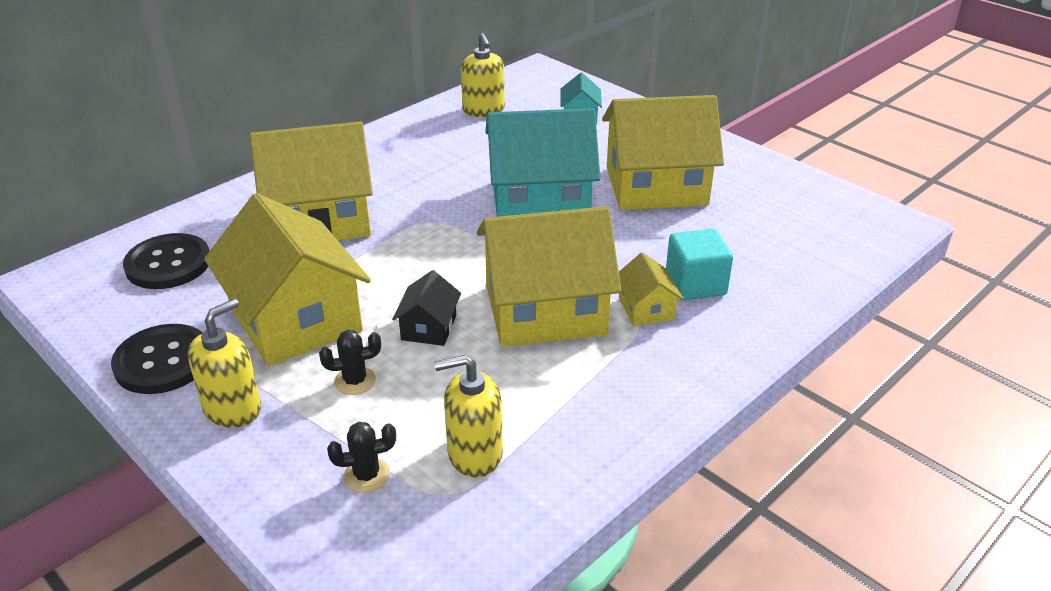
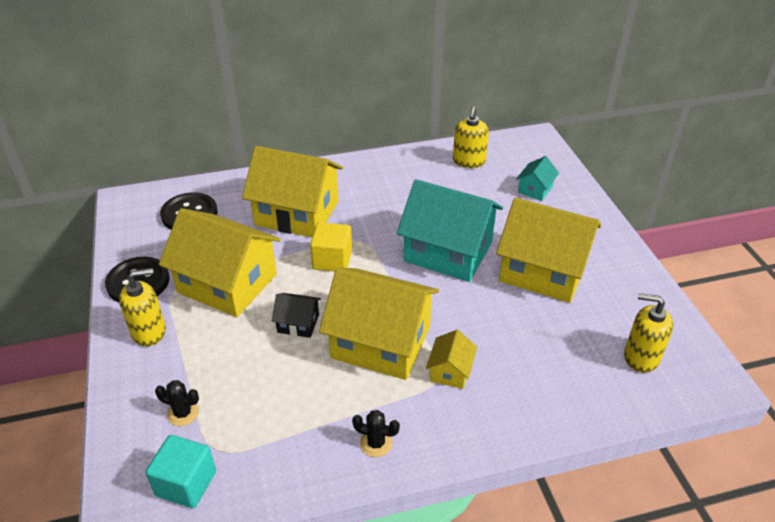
camera: 30 degrees right, 5 degrees up
yellow house [204,193,371,366] -> yellow house turned 60 degrees counterclockwise [159,208,281,317]
black cactus [319,330,381,395] -> black cactus moved to [352,410,400,457]
black house [392,270,461,346] -> black house turned 60 degrees clockwise [272,293,321,338]
yellow soap dispenser [434,355,503,477] -> yellow soap dispenser moved to [624,293,673,373]
turquoise cube [666,229,733,300] -> turquoise cube moved to [145,435,216,508]
none -> yellow cube [310,222,352,271]

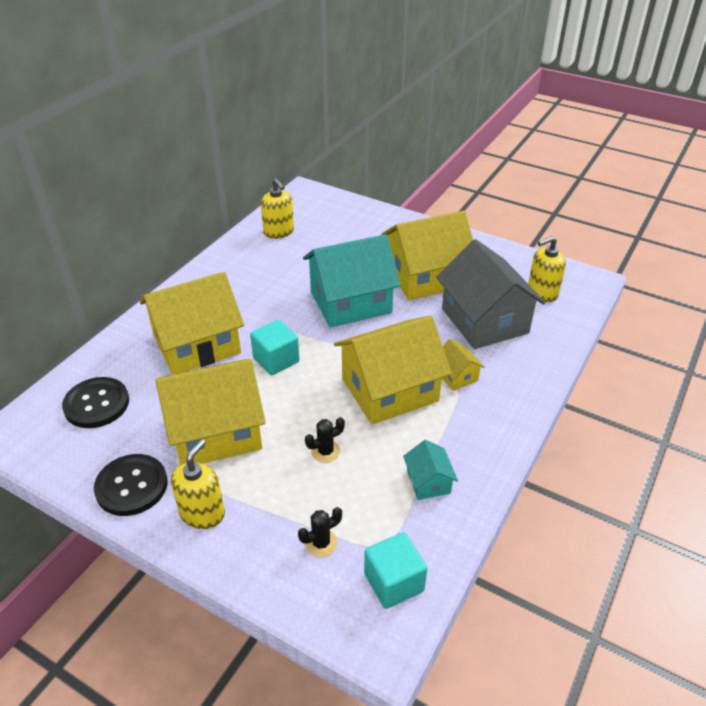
camera: 45 degrees left, 0 degrees up
black house [272,293,321,338] -> none
yellow cube [310,222,352,271] -> turquoise cube [250,320,300,375]
black cactus [352,410,400,457] -> black cactus moved to [305,417,345,463]
turquoise house [516,156,559,201] -> turquoise house moved to [403,440,458,500]
none -> grey house [436,239,545,349]

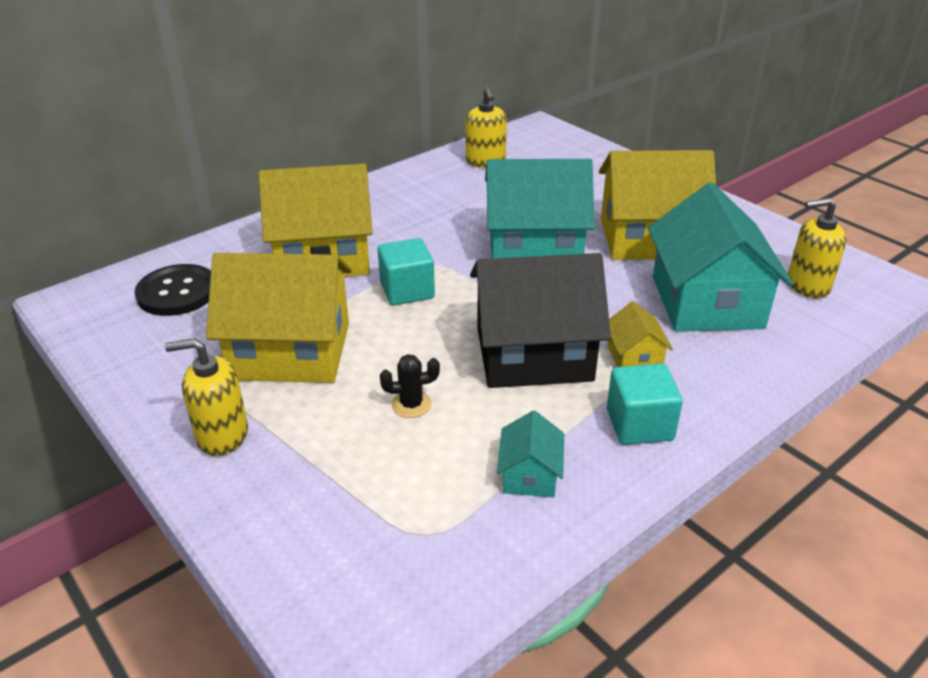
camera: 20 degrees right, 5 degrees down
black button [94,454,168,516] -> none
yellow soap dispenser [171,439,225,529] -> yellow soap dispenser turned 135 degrees counterclockwise [165,338,248,456]
black cactus [298,507,342,557] -> none
yellow house [334,315,452,425] -> black house [470,253,611,388]
turquoise cube [364,532,427,609] -> turquoise cube moved to [607,364,683,445]
grey house [436,239,545,349] -> turquoise house [648,182,793,332]

